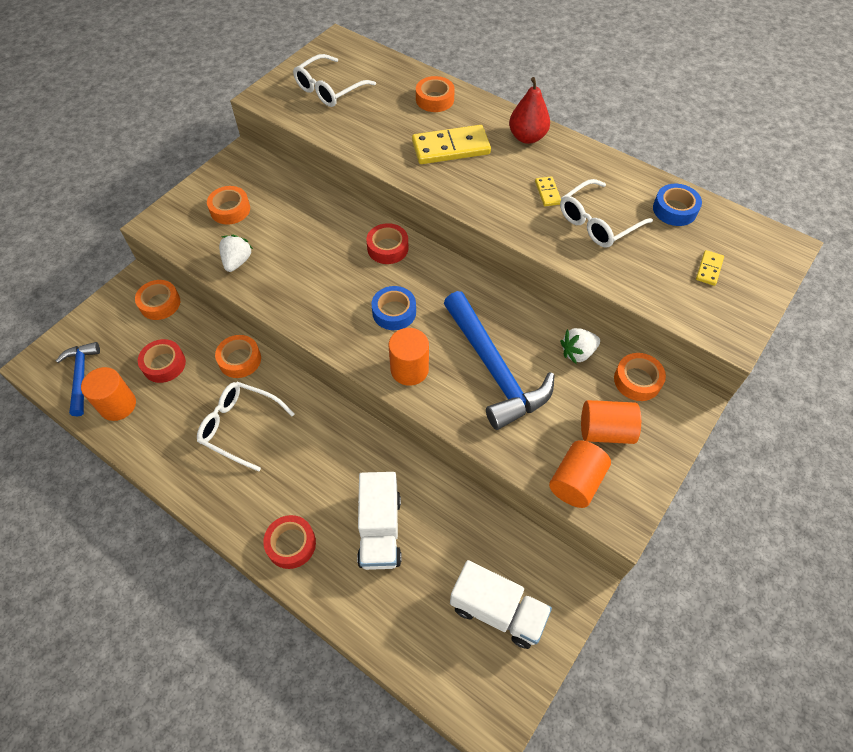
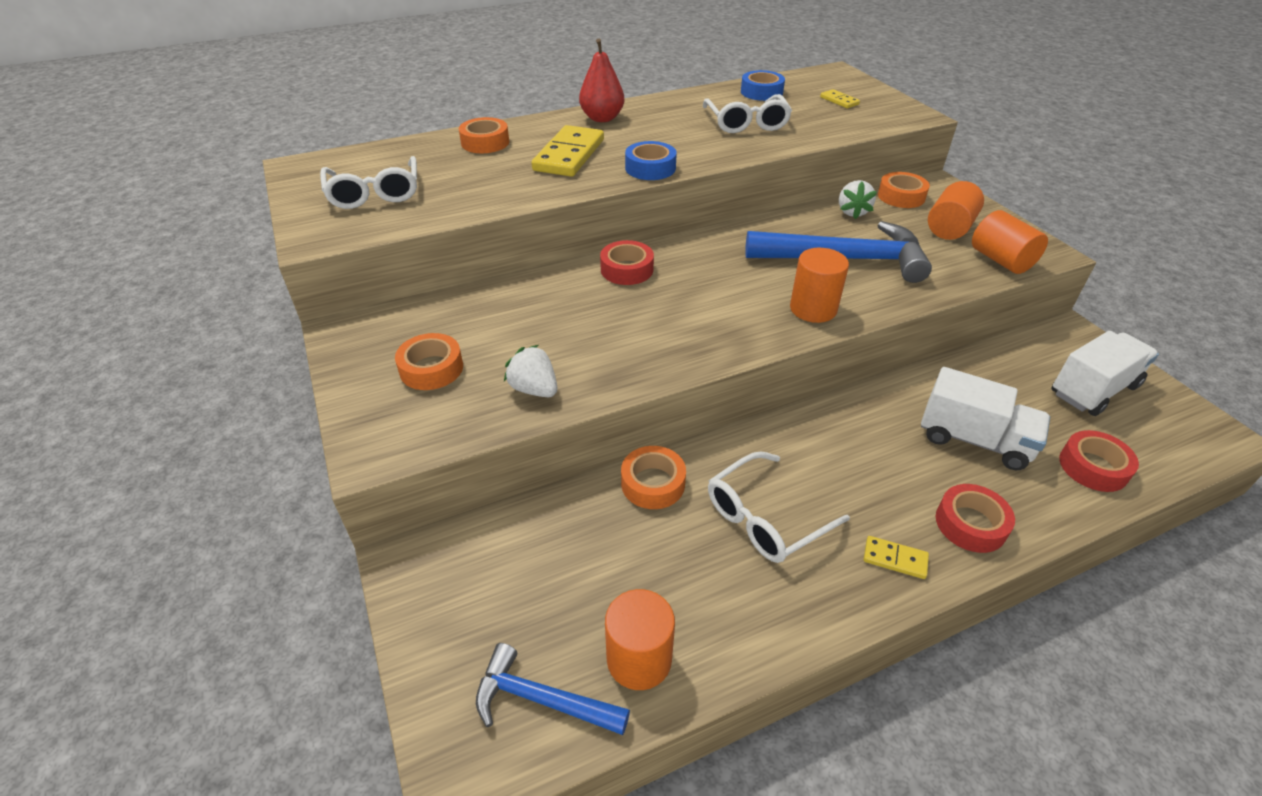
camera: 60 degrees left, 15 degrees down
orange tape [135,280,180,320] -> none
red tape [138,339,186,383] -> red tape moved to [1059,430,1139,492]
blue tape [371,286,416,330] -> blue tape moved to [625,141,677,180]
yellow domino [535,176,561,206] -> yellow domino moved to [863,536,929,579]

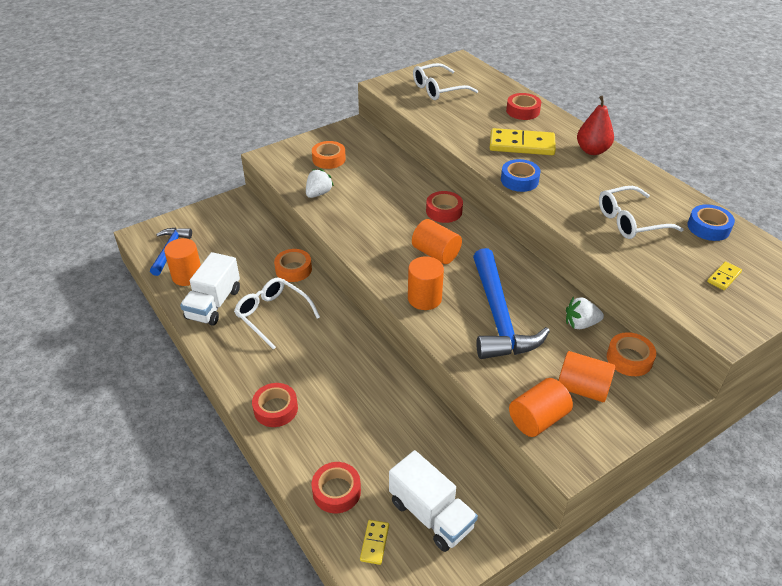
camera: 80 degrees right, 0 degrees up
orange tape [459,117,509,153] -> red tape [506,93,541,120]
yellow domino [863,536,929,579] -> yellow domino moved to [360,520,389,565]
white truck [921,367,1050,470] -> white truck moved to [180,252,240,326]
none -> orange cylinder [412,219,462,264]

